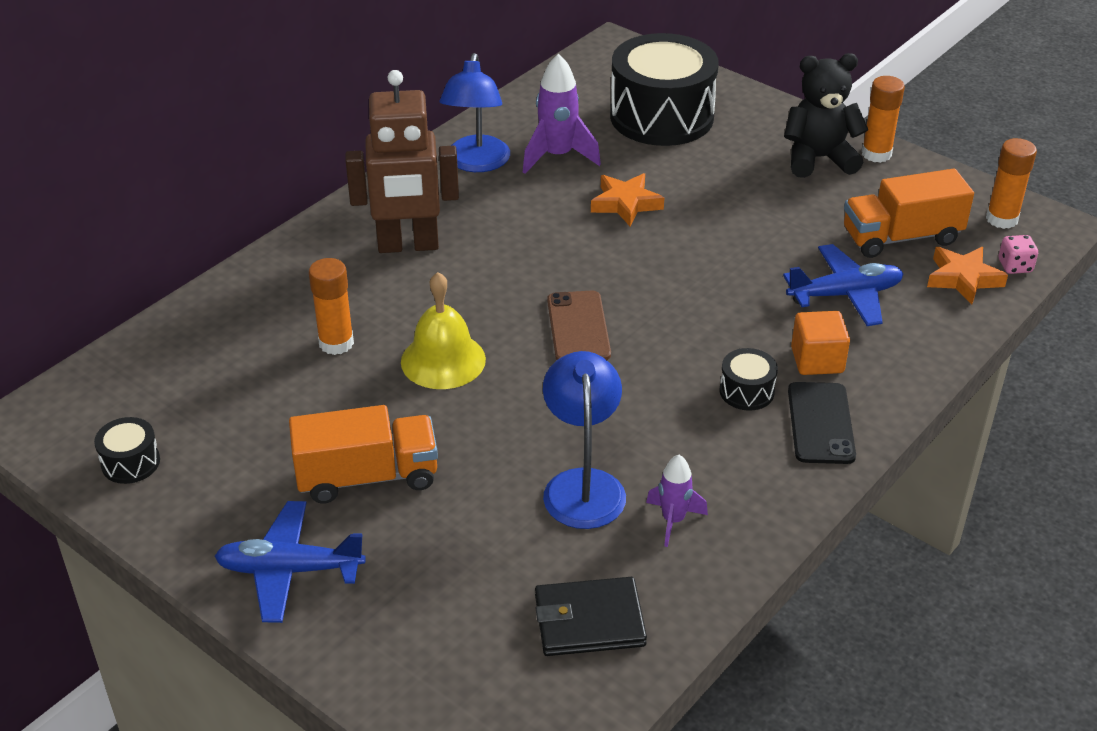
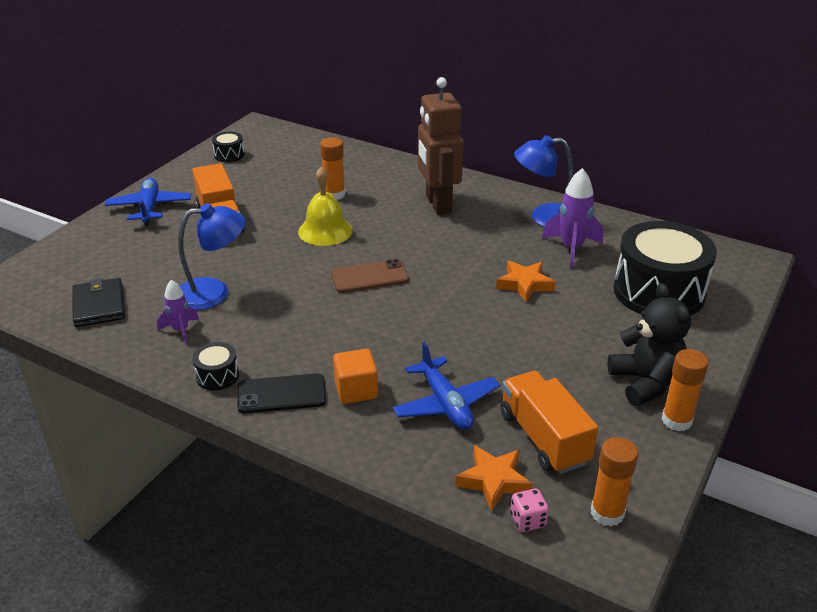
camera: 80 degrees right, 5 degrees down
black drum [720,348,778,411] -> black drum moved to [192,342,239,390]

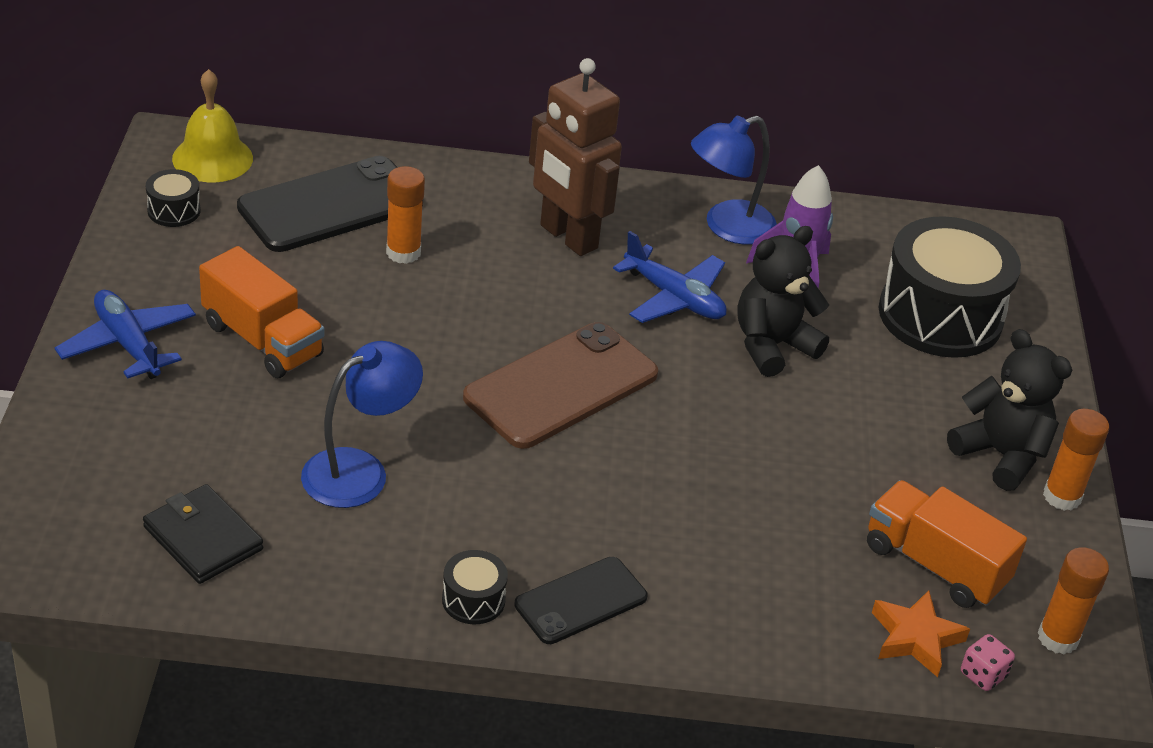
camera: 30 degrees left, 5 degrees up
purple rocket [157,280,199,345] -> none
yellow bell [298,167,353,246] -> yellow bell moved to [172,69,253,182]
brown phone [331,259,409,293] -> brown phone [463,322,658,449], size x1.69
orange cube [333,349,378,404] -> none
blue plane [393,342,500,430] -> blue plane moved to [613,231,727,323]
orange star [496,260,556,302] -> black teddy bear [737,226,829,377]
none -> black phone [237,156,423,252]

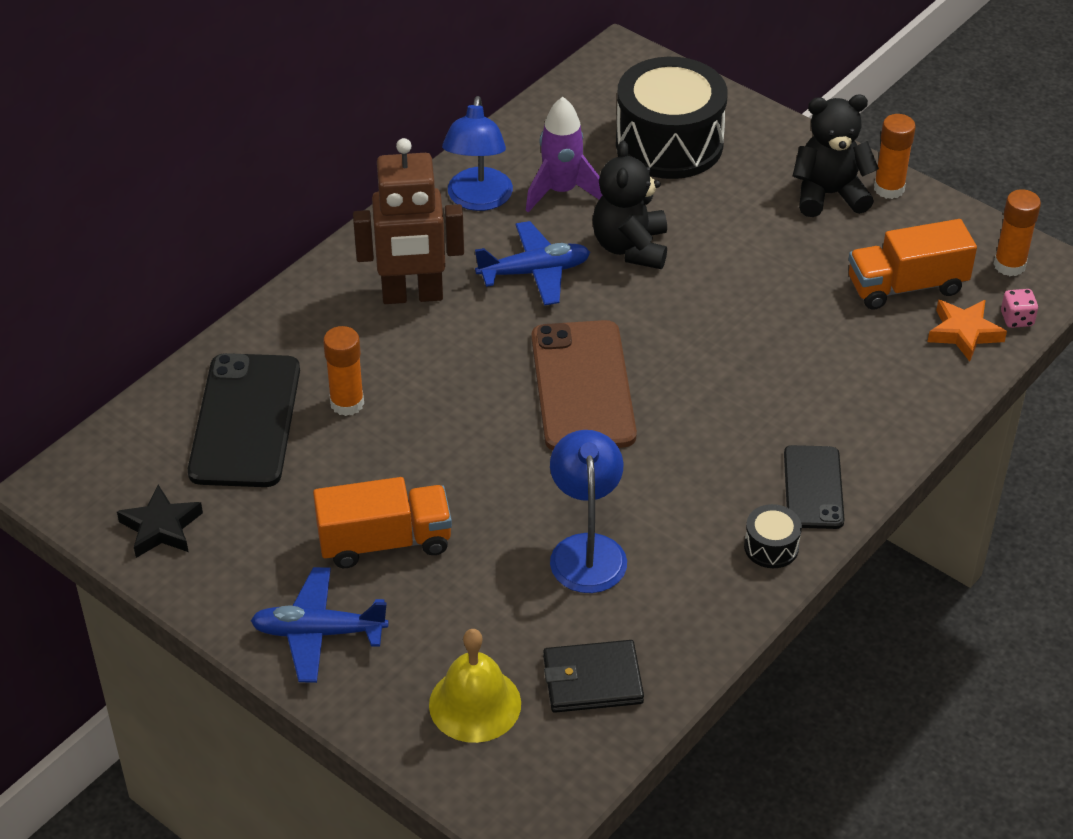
camera: 50 degrees left, 5 degrees up
black drum [146,169,201,227] -> black star [117,485,203,558]
yellow bell [172,69,253,182] -> yellow bell moved to [429,629,521,743]

